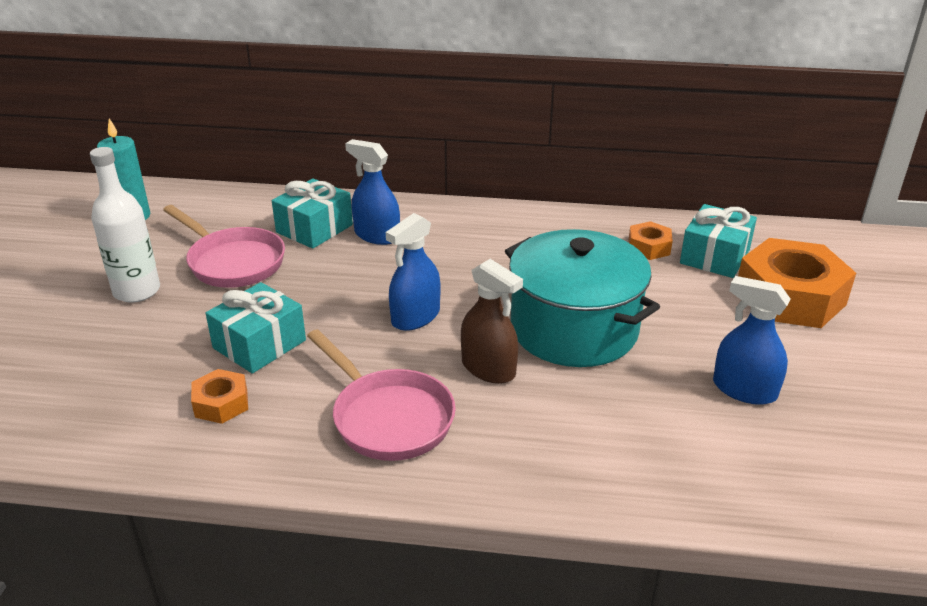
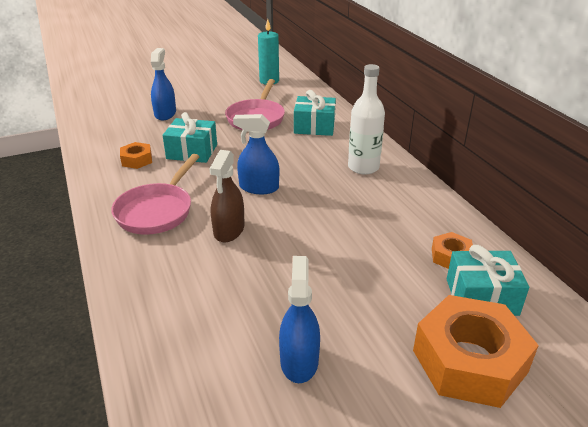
camera: 60 degrees right, 0 degrees up
white bottle [90,147,160,303] -> white bottle moved to [348,64,385,175]
blue spray bottle [345,139,400,245] -> blue spray bottle moved to [151,48,176,120]
turquoise pot [505,229,660,367] -> none

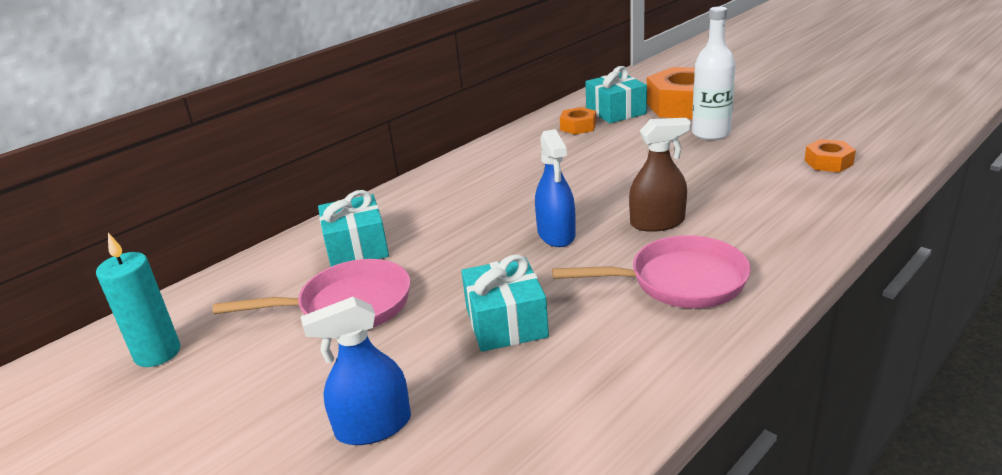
camera: 110 degrees left, 5 degrees down
orange nut [120,142,152,169] -> orange nut moved to [804,139,856,172]
blue spray bottle [279,256,320,383] -> none
white bottle [348,64,385,175] -> white bottle moved to [692,7,736,140]

